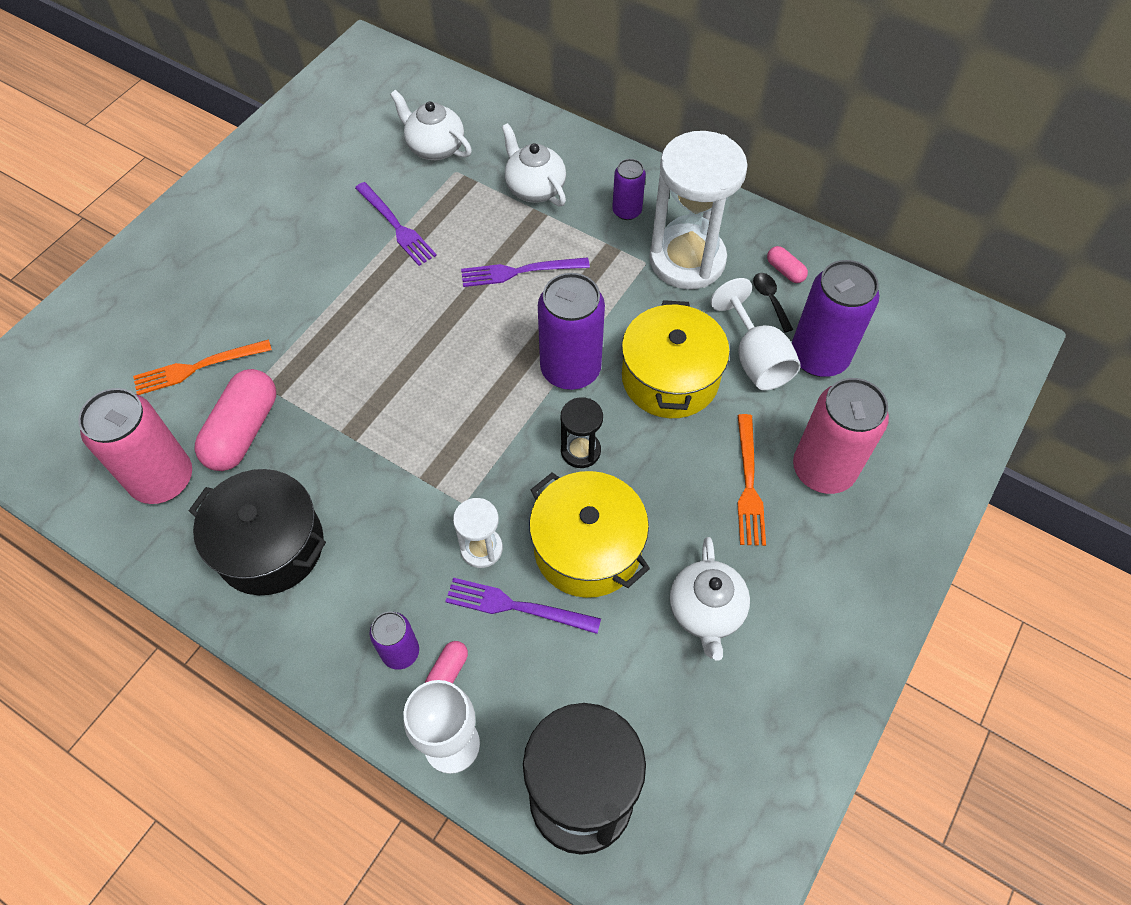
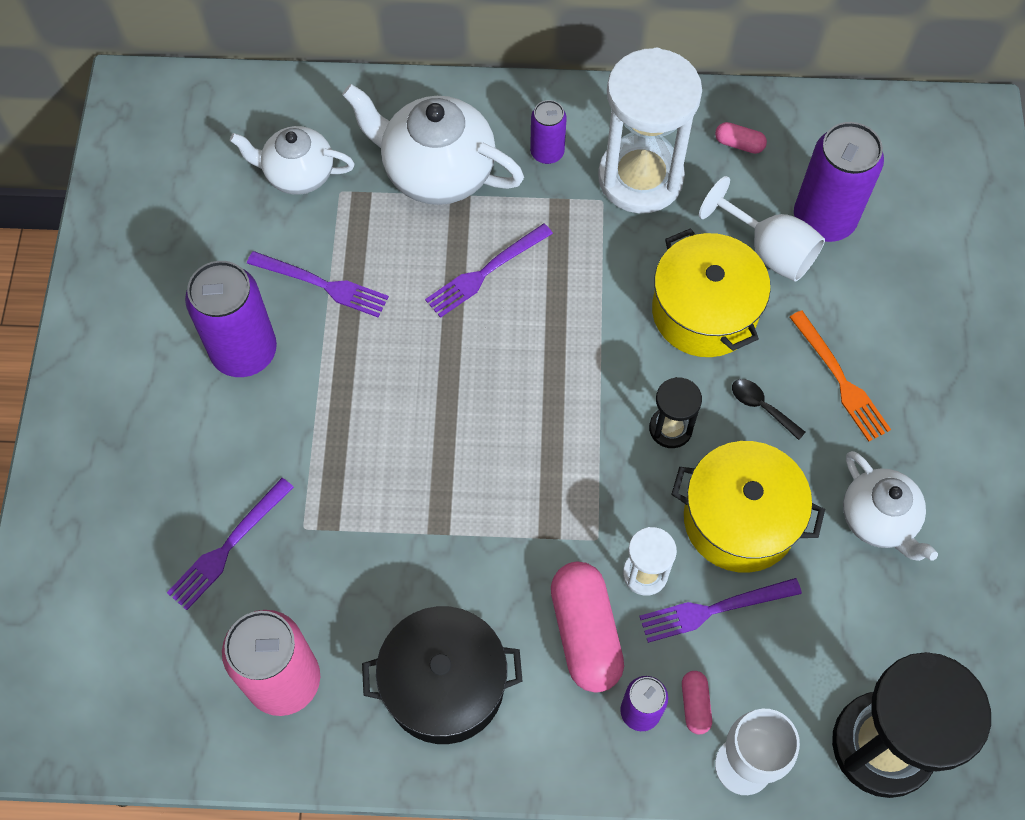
camera: 30 degrees left, 5 degrees up
orange fork [133,339,272,395] -> purple fork [167,478,294,610]
pink capsule [195,369,276,471] -> pink capsule moved to [551,562,624,693]
white teapot [502,123,566,206] -> white teapot [342,84,524,205], size x1.58
purple can [538,273,605,390] -> purple can moved to [185,261,277,377]
black spoon [753,273,793,332] -> black spoon moved to [732,379,806,440]
pink can [793,378,889,494] -> none

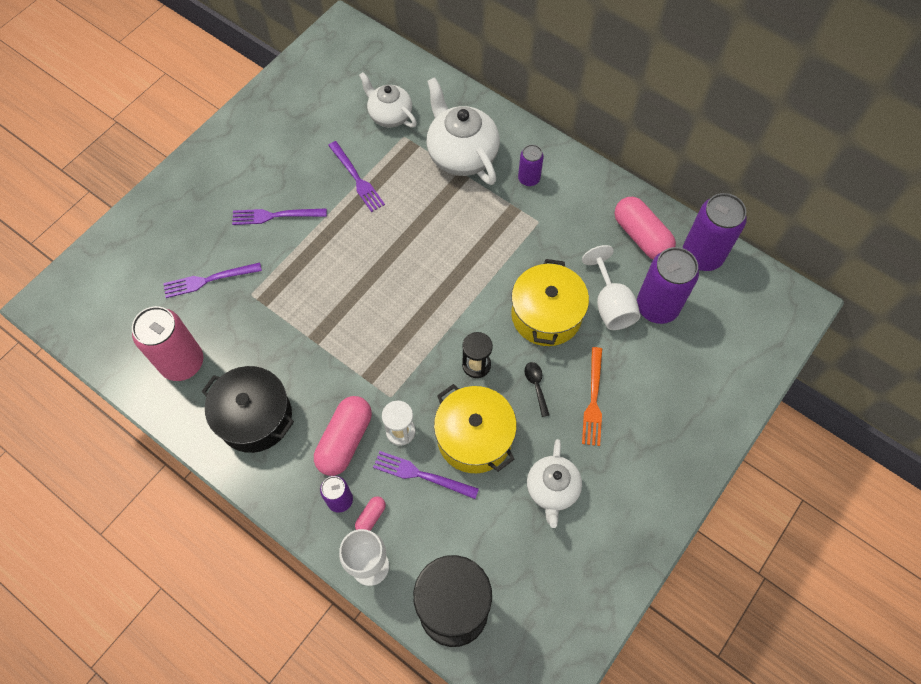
camera: 35 degrees right, 0 degrees up
purple can [185,261,277,377] -> purple can moved to [683,193,747,271]
purple fork [425,223,553,318] -> purple fork moved to [232,208,327,225]
white hourglass [598,48,702,213] -> none
pink capsule [715,122,767,154] -> pink capsule [615,197,676,259], size x2.13

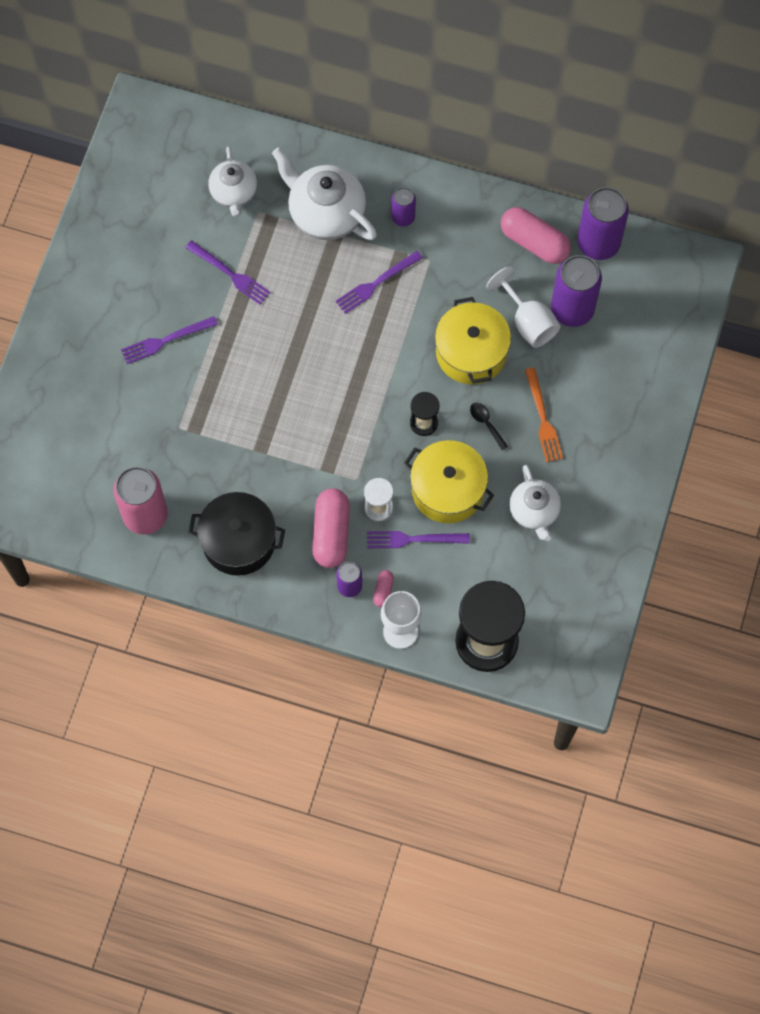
camera: 20 degrees left, 5 degrees up
purple fork [163,263,262,298] -> purple fork moved to [335,251,423,314]
white teapot [359,72,417,127] -> white teapot turned 120 degrees counterclockwise [208,146,257,217]

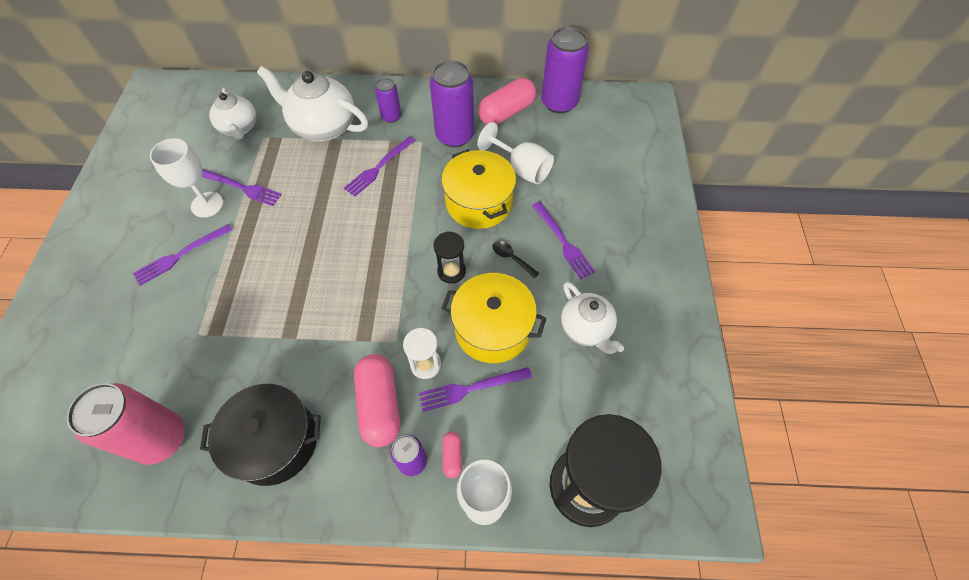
camera: 15 degrees left, 10 degrees down
pink capsule [501,207,571,264] -> pink capsule turned 60 degrees counterclockwise [478,78,536,124]
orange fork [525,368,563,463] -> purple fork [532,202,595,279]
purple can [551,255,602,327] -> purple can moved to [430,60,474,147]
none -> white goblet [150,138,224,218]

